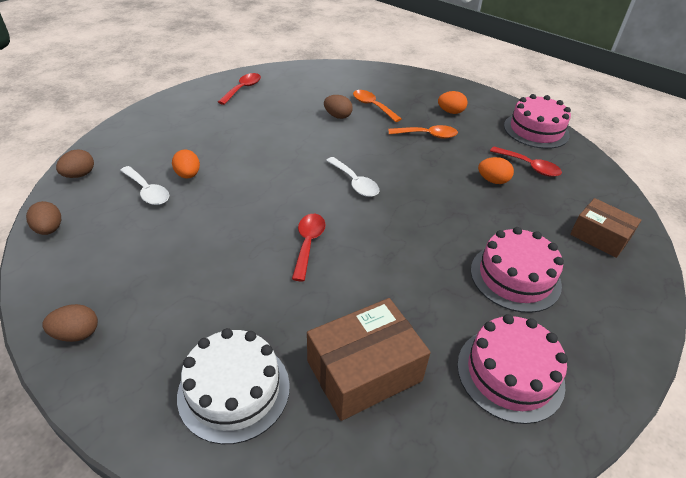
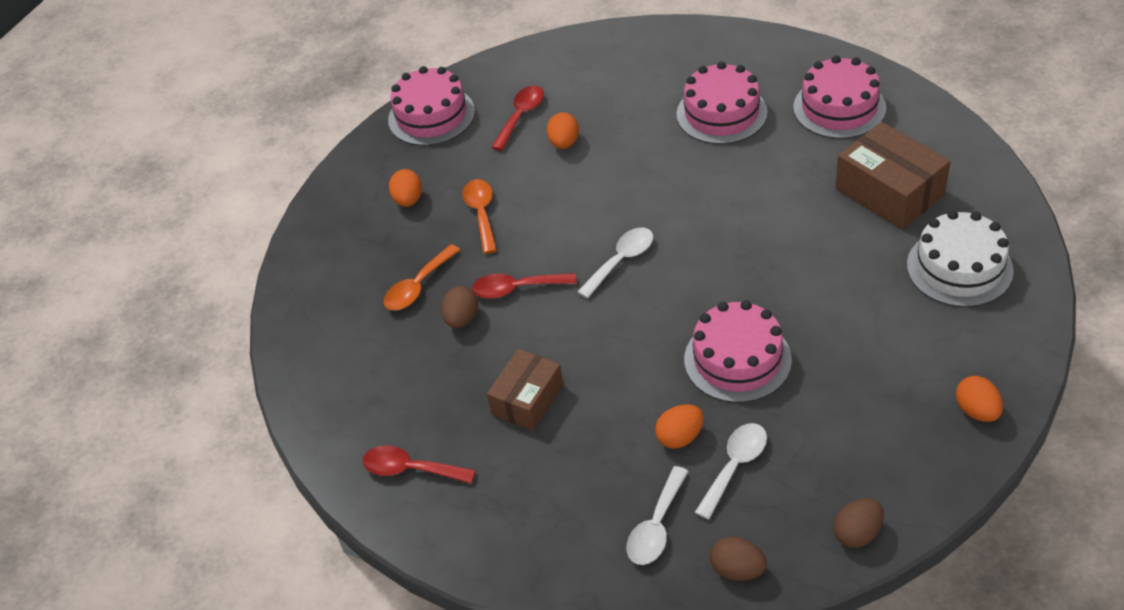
camera: 95 degrees left, 5 degrees up
brown egg [42,304,98,342] -> orange egg [956,376,1003,422]
red spoon [292,214,325,281] -> red spoon moved to [472,273,577,299]
brown box [570,198,641,258] -> brown box moved to [487,349,564,431]
none -> white spoon [626,466,689,565]
none -> pink cake [684,300,792,403]

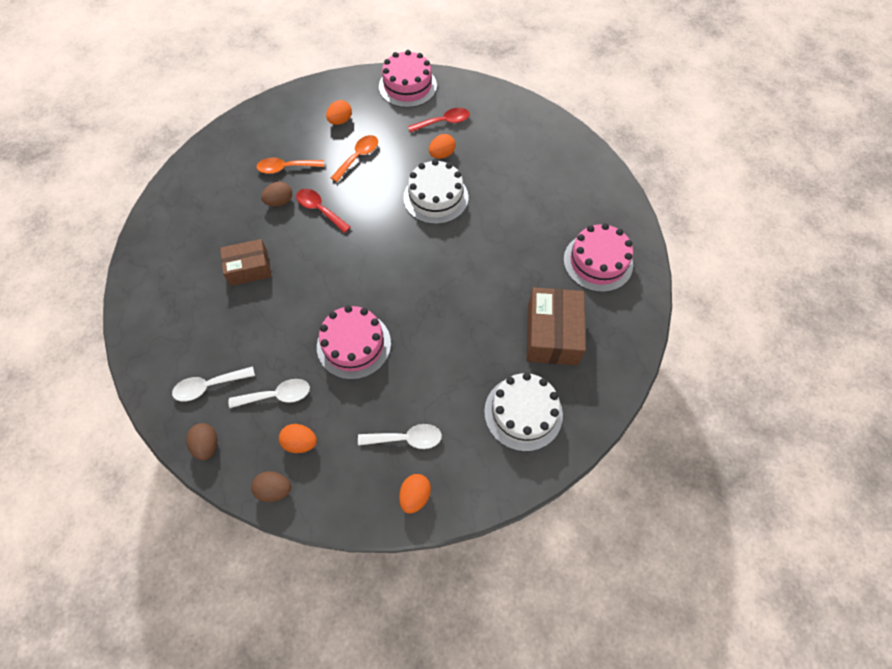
camera: 40 degrees right, 15 degrees up
red spoon [362,445,476,484] -> none
white spoon [577,227,653,299] -> white spoon moved to [358,424,442,449]
orange egg [655,404,704,449] -> orange egg moved to [279,424,317,453]
pink cake [676,61,767,144] -> none
none -> white cake [403,159,468,224]

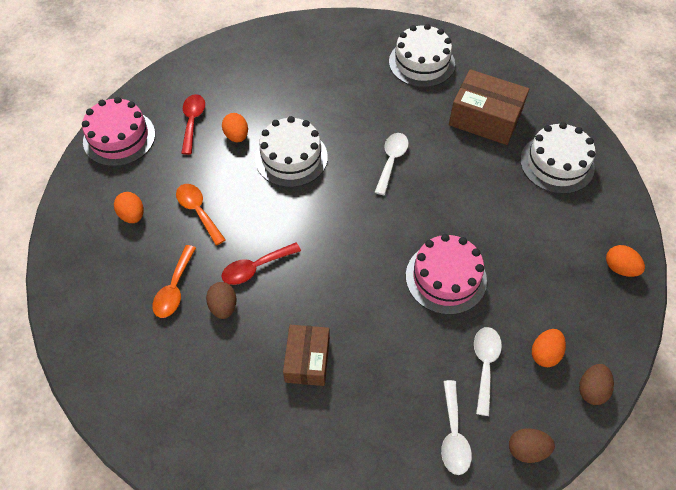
camera: 70 degrees left, 5 degrees down
white spoon [358,424,442,449] -> white spoon moved to [375,133,409,195]
pink cake [564,223,633,292] -> white cake [389,24,455,87]

